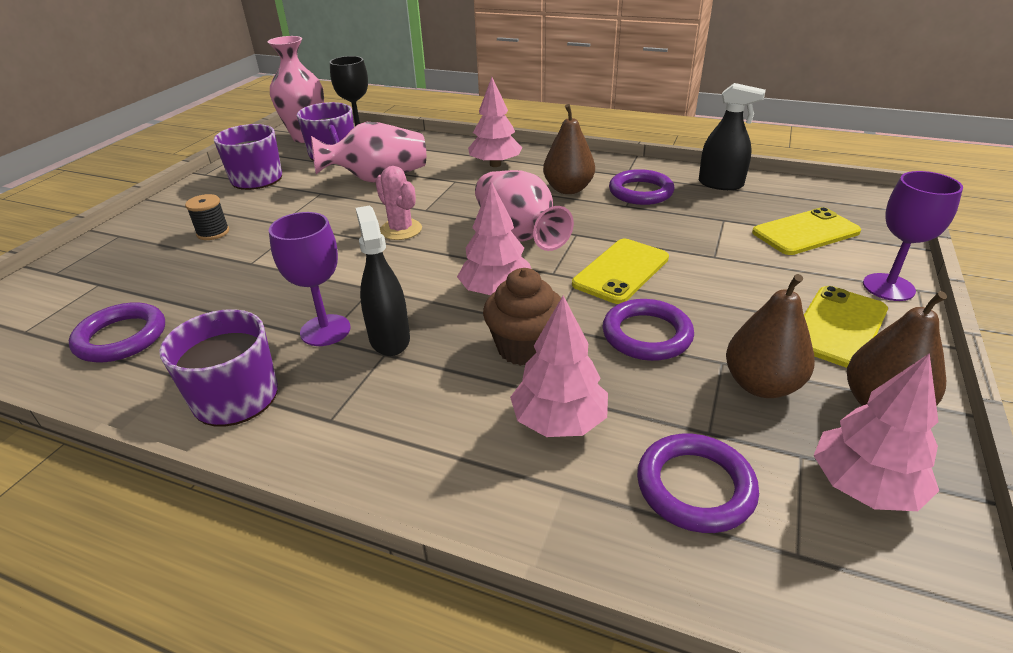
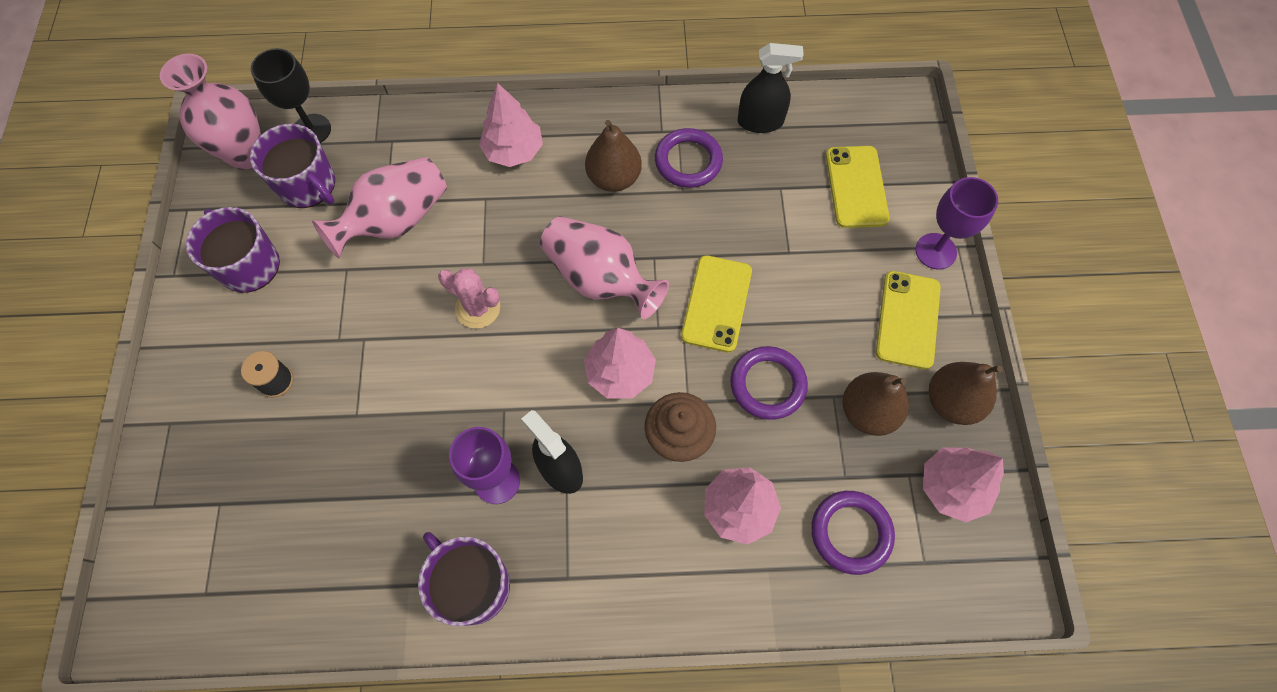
camera: 25 degrees left, 30 degrees up
purple ring [69,302,165,362] -> none
yellow phone [752,207,861,255] -> yellow phone turned 45 degrees counterclockwise [826,146,890,228]

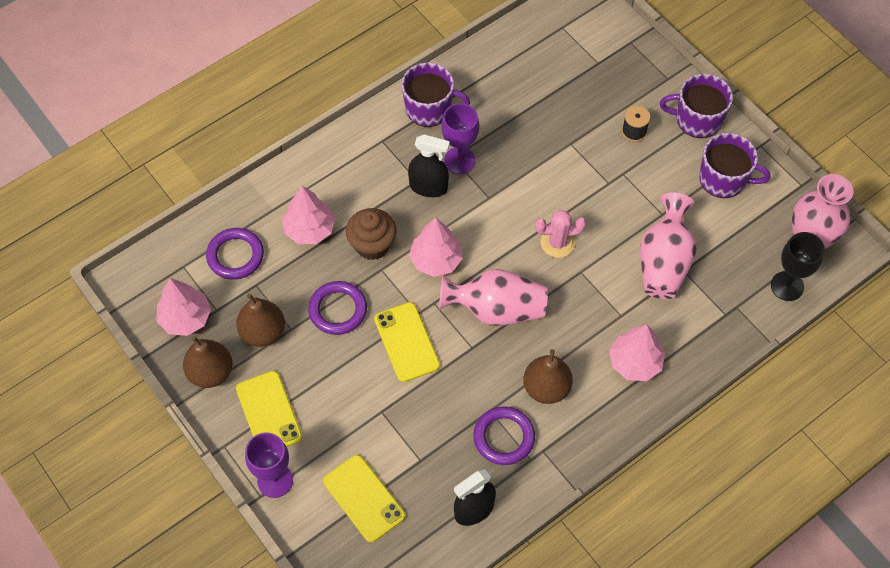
camera: 145 degrees right, 5 degrees down
purple mug [250,124,335,208] -> purple mug moved to [660,74,733,138]

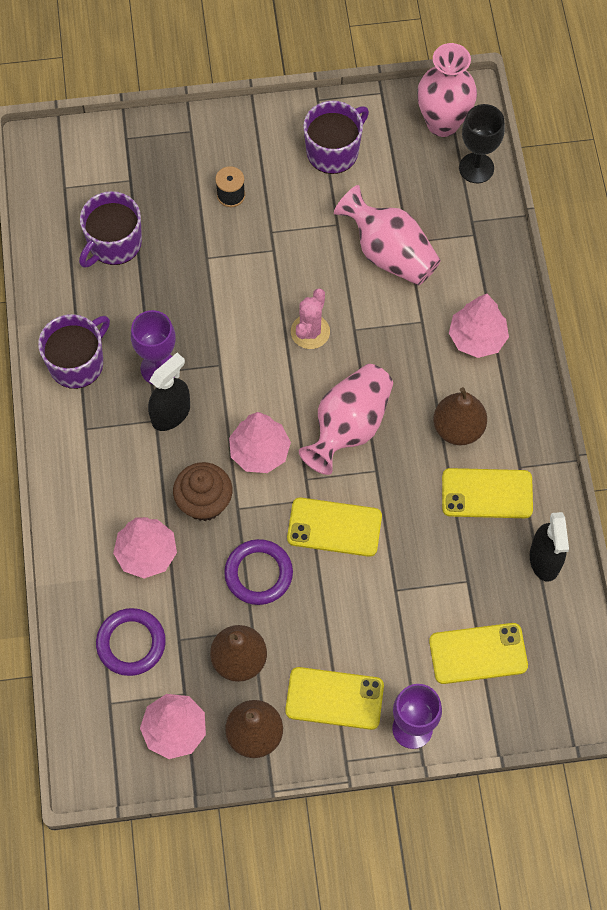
camera: 60 degrees left, 5 degrees up
purple ring [473,406,535,465] -> yellow phone [442,468,533,518]
purple mug [660,74,733,138] -> purple mug moved to [79,191,142,268]

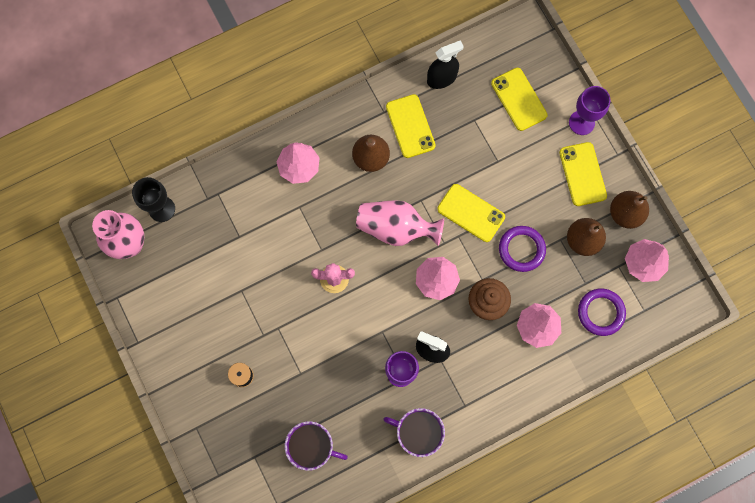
camera: 110 degrees left, 10 degrees up
yellow phone [287,498,382,557] -> yellow phone turned 45 degrees counterclockwise [437,184,505,242]
purple mug [304,101,369,174] -> none
pink vase [334,185,441,285] -> none

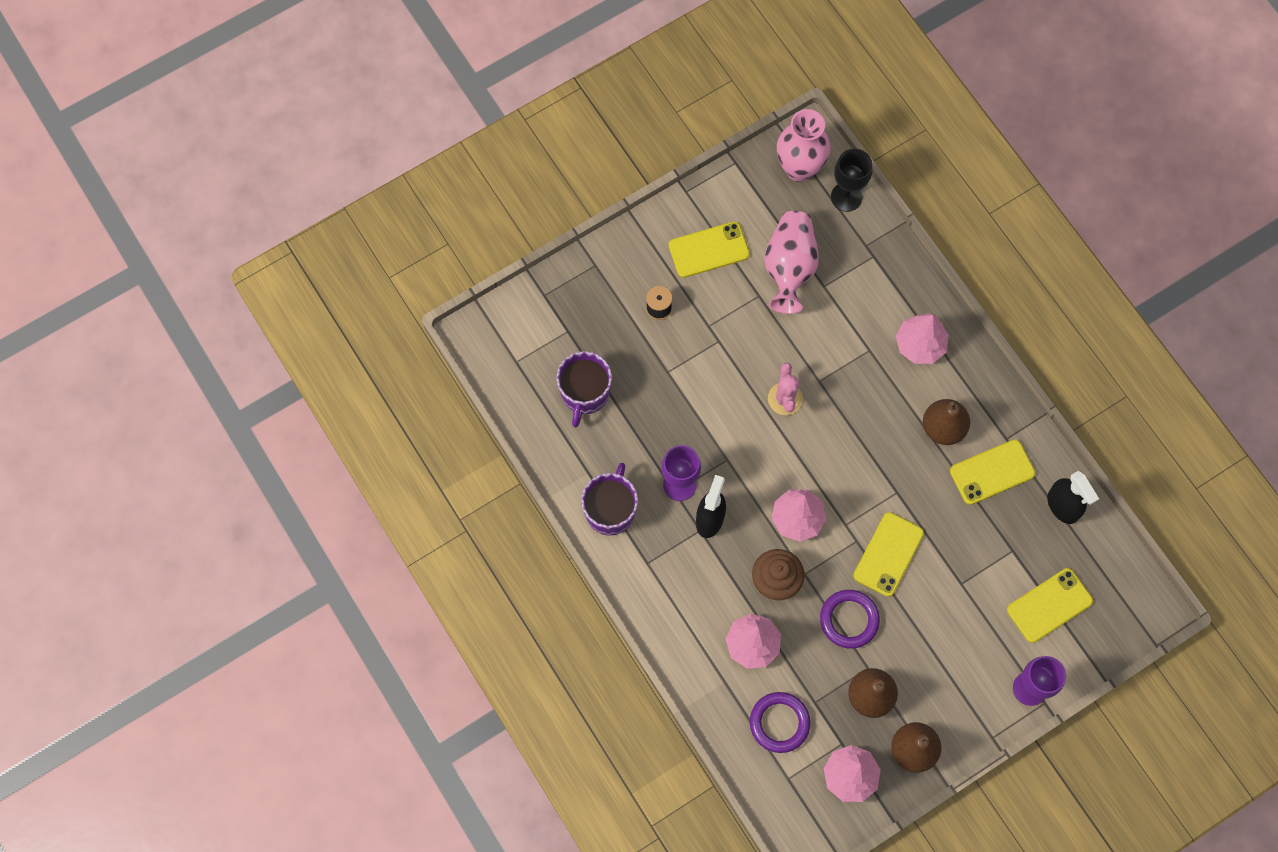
camera: 85 degrees right, 5 degrees down
pink vase [356,200,444,246] -> pink vase moved to [764,211,819,314]
yellow phone [559,142,607,206] -> yellow phone moved to [669,222,750,278]

